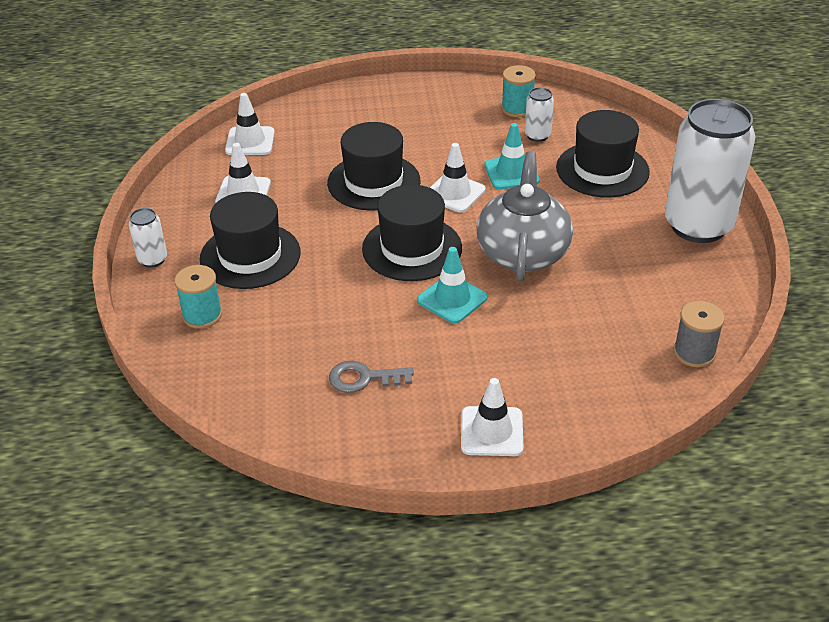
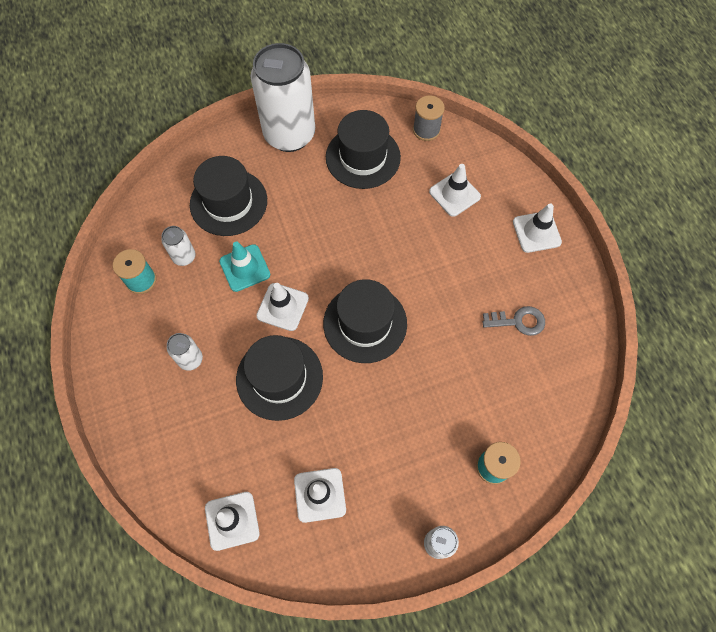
camera: 105 degrees left, 25 degrees up
black hat [200,192,301,289] -> black hat moved to [326,110,401,189]
grey key [329,361,414,393] -> grey key turned 75 degrees counterclockwise [482,306,545,336]
turquoise traffic cone [417,247,488,324] -> none
grey teapot [477,151,573,281] -> none
none -> white can [167,333,203,371]
none -> white traffic cone [429,164,481,217]

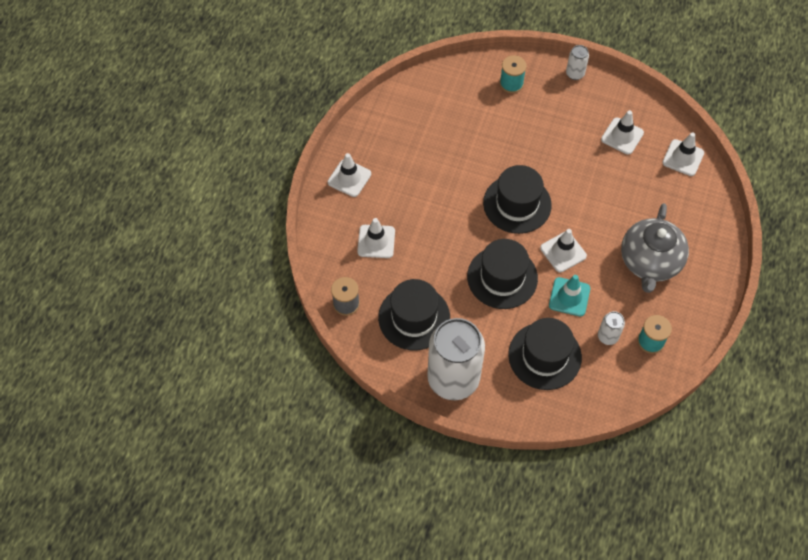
camera: 140 degrees left, 5 degrees down
white can [167,333,203,371] -> grey teapot [621,203,689,293]
black hat [236,335,323,421] -> black hat moved to [467,239,538,309]
grey key [482,306,545,336] -> none

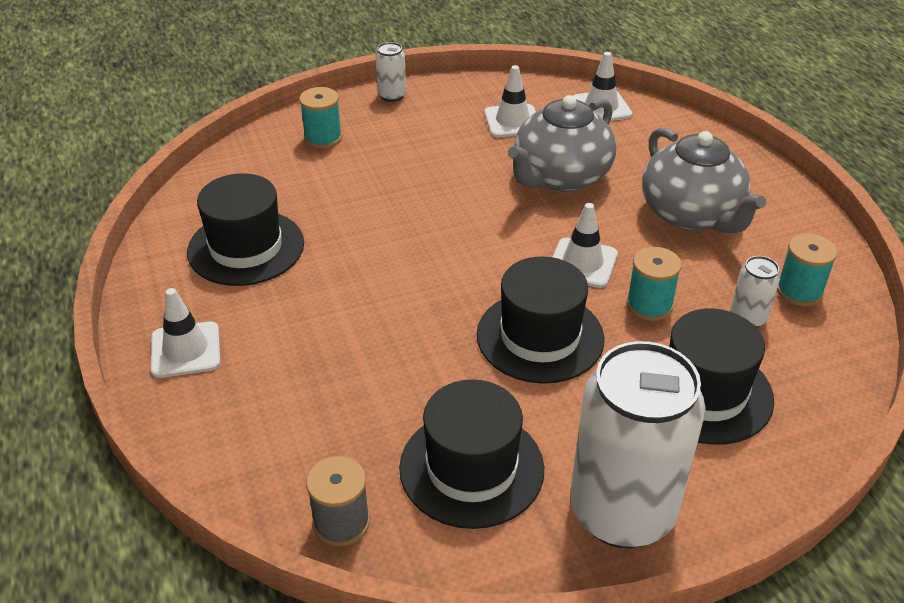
camera: 40 degrees left, 20 degrees down
white traffic cone [357,218,395,258] -> none
black hat [483,165,552,234] -> black hat moved to [187,173,304,286]
turquoise traffic cone [549,275,590,316] -> turquoise spool [626,247,682,321]
none -> grey teapot [508,95,616,192]

